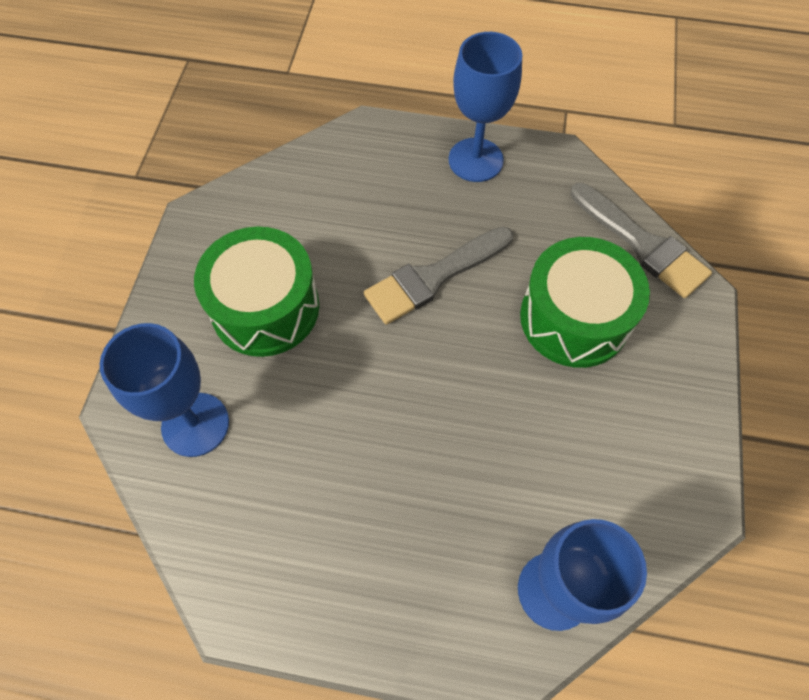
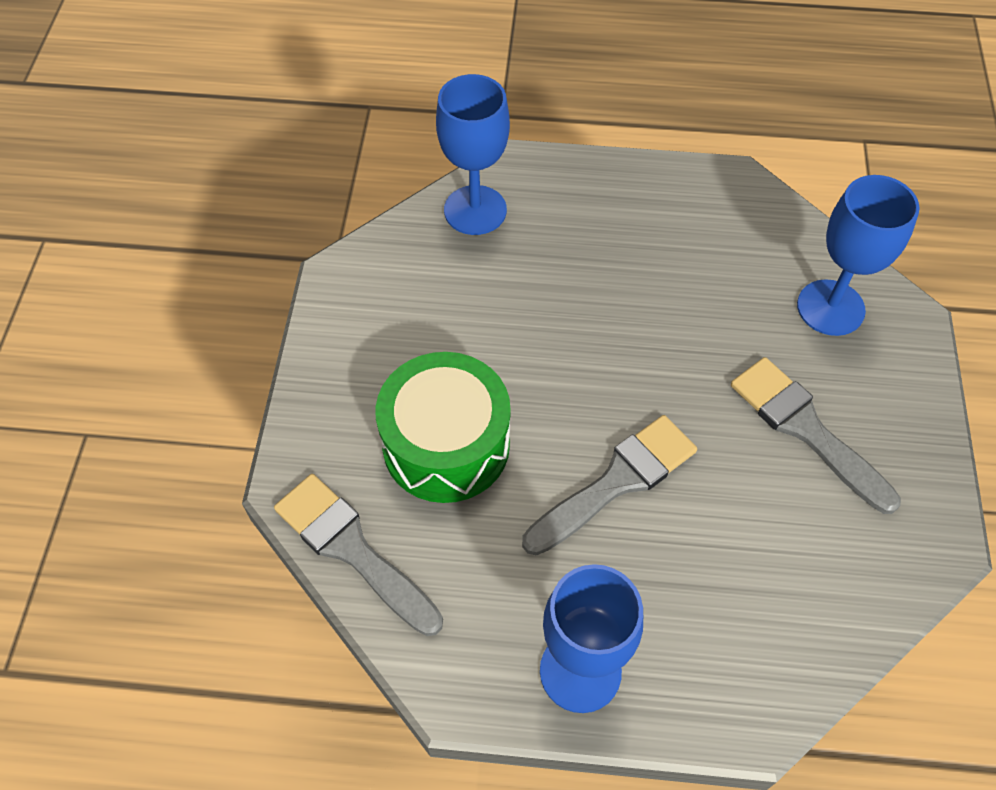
camera: 175 degrees right, 5 degrees down
green drum [194,227,319,357] -> grey brush [731,357,901,514]

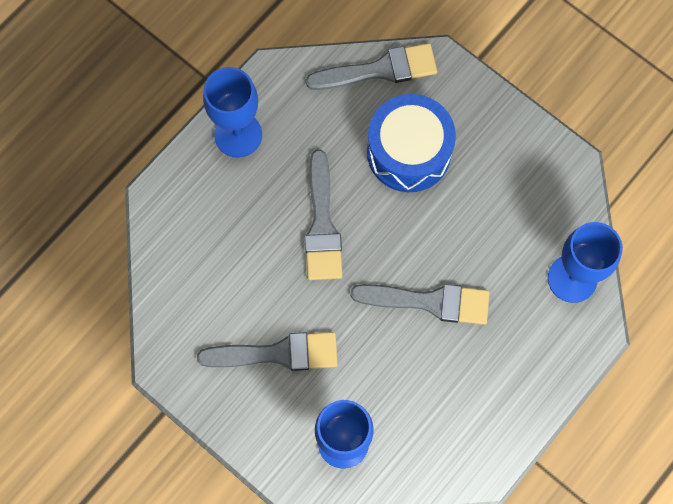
camera: 125 degrees right, 15 degrees up
green drum [375,352,511,503] -> blue drum [367,94,456,192]
none -> grey brush [351,284,490,325]

